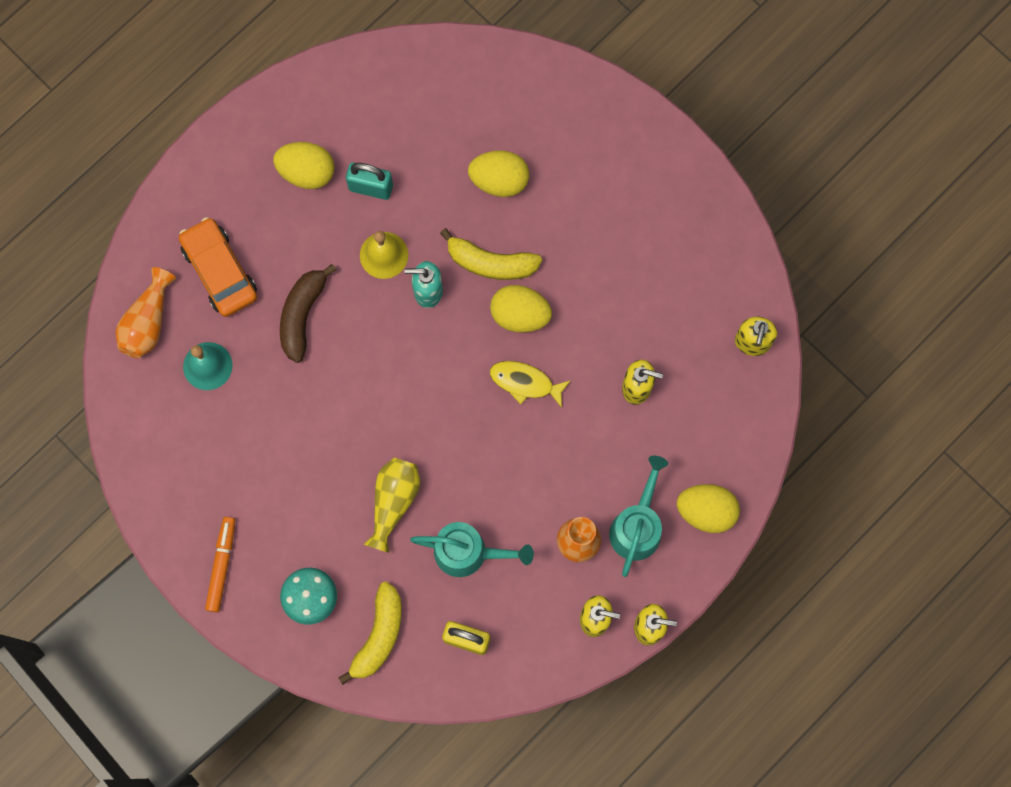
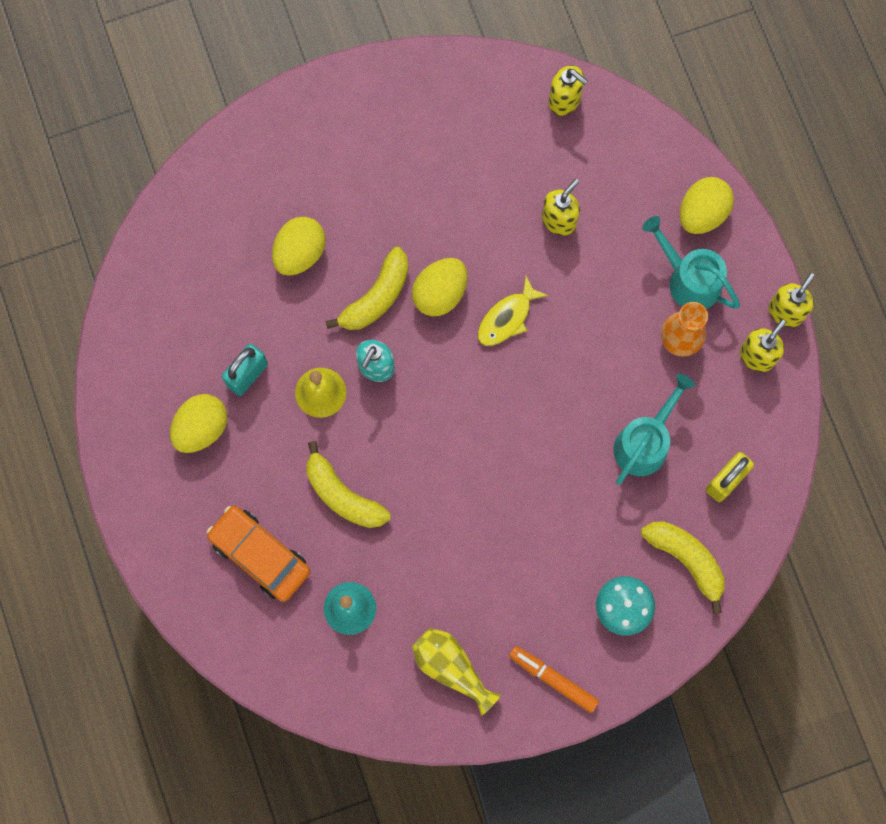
camera: 65 degrees left, 0 degrees up
orange vase [115,267,176,358] -> none
orange car [179,217,257,317] -> orange car turned 45 degrees clockwise [207,506,310,602]
brown banana [280,264,336,363] -> yellow banana [306,441,390,528]
yellow vase [364,458,420,553] -> yellow vase moved to [412,628,501,716]

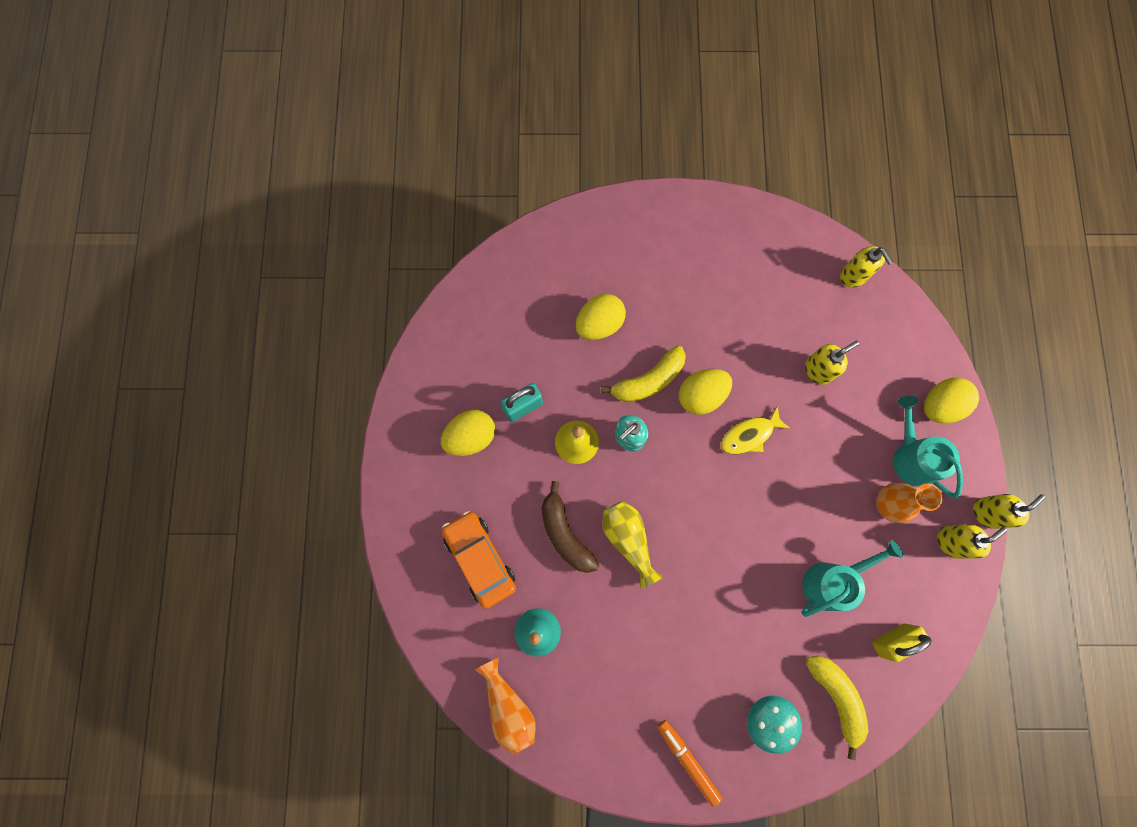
camera: 20 degrees right, 0 degrees up
yellow banana [306,441,390,528] -> brown banana [542,481,599,573]
yellow vase [412,628,501,716] -> yellow vase moved to [602,501,663,588]
none -> orange vase [475,658,536,754]

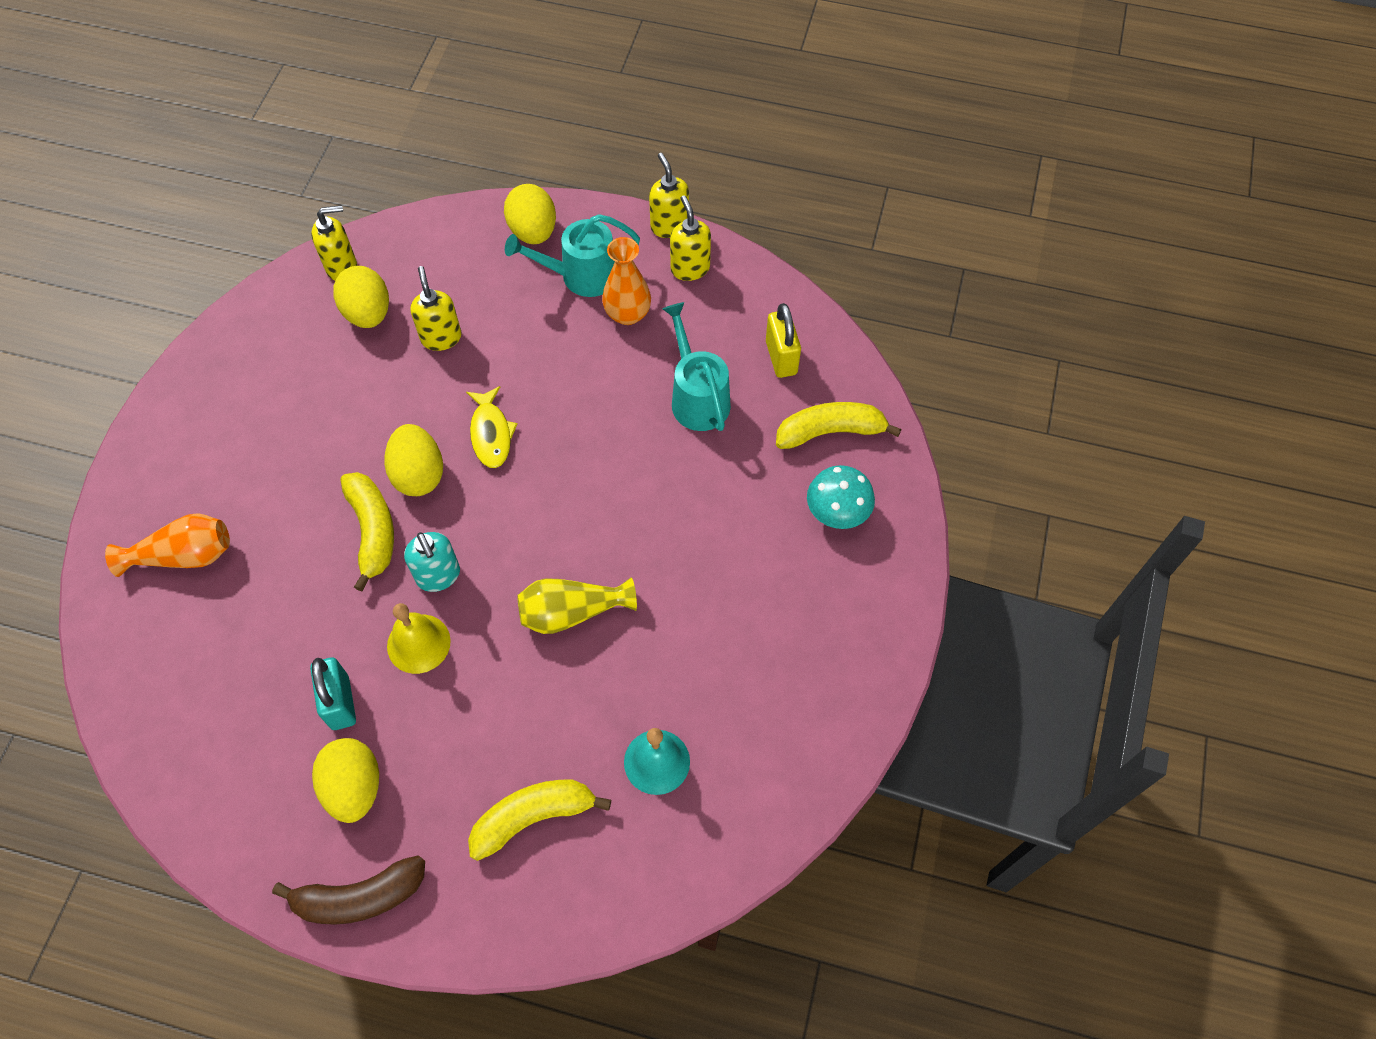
camera: 75 degrees left, 15 degrees down
orange car [442,511,516,609] -> yellow banana [468,780,611,861]
orange vase [475,658,536,754] -> orange vase moved to [105,514,230,577]
brown banana [542,481,599,573] -> brown banana moved to [272,855,425,925]
yellow egg [576,294,626,340] -> yellow egg moved to [333,266,389,328]
orange marker [657,720,722,807] -> none

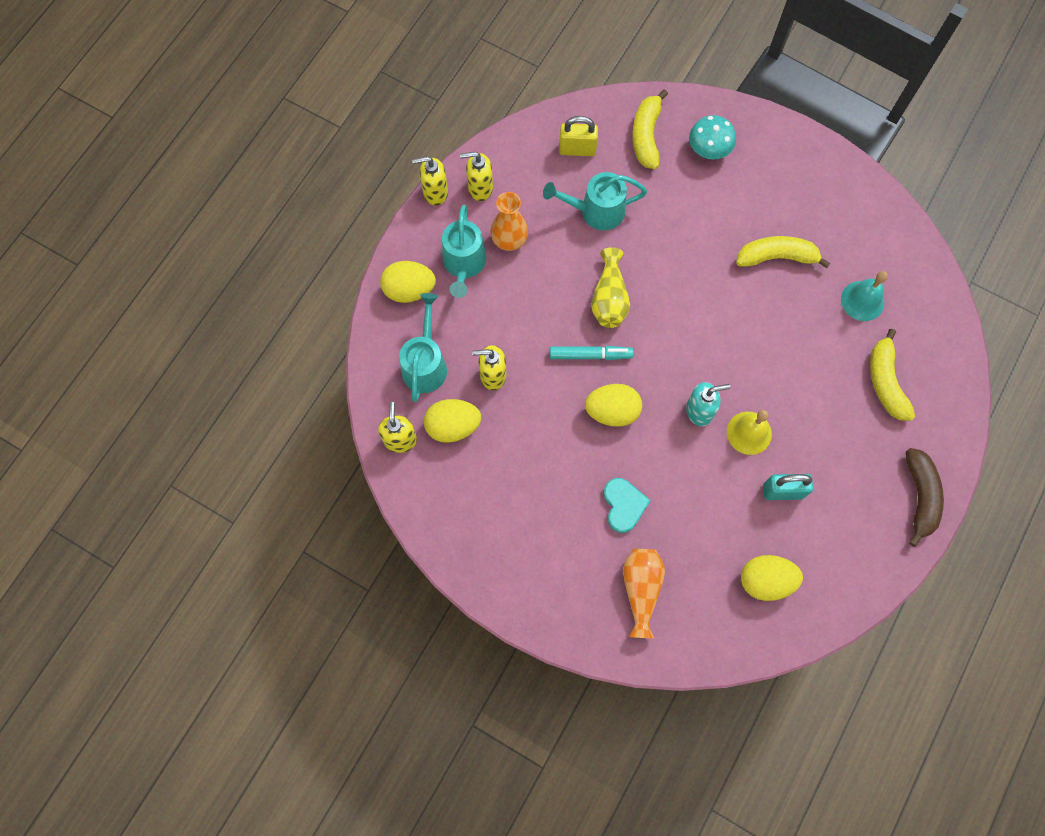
camera: 75 degrees left, 10 degrees up
yellow egg [312,738,379,823] -> yellow egg moved to [741,555,803,601]
yellow banana [340,472,394,592] -> yellow banana moved to [736,236,830,268]
yellow fish [466,386,518,468] -> turquoise marker [550,346,634,360]
yellow vase [517,577,637,634] -> yellow vase moved to [591,247,630,328]
none -> turquoise watering can [399,293,447,402]
none -> turquoise heart [604,478,651,533]

